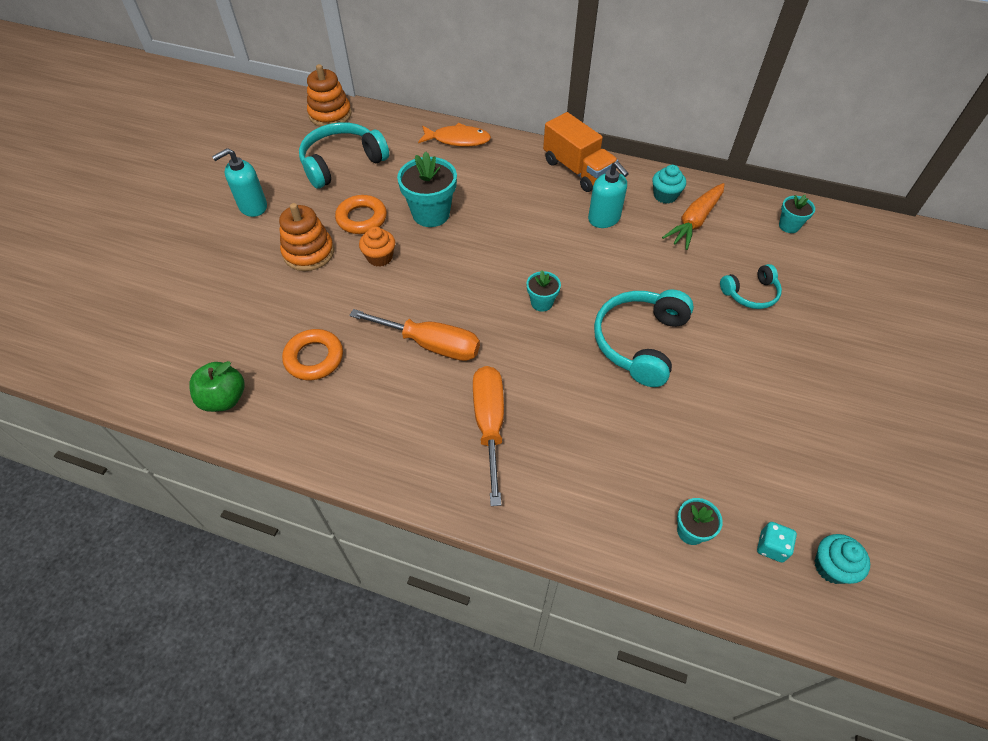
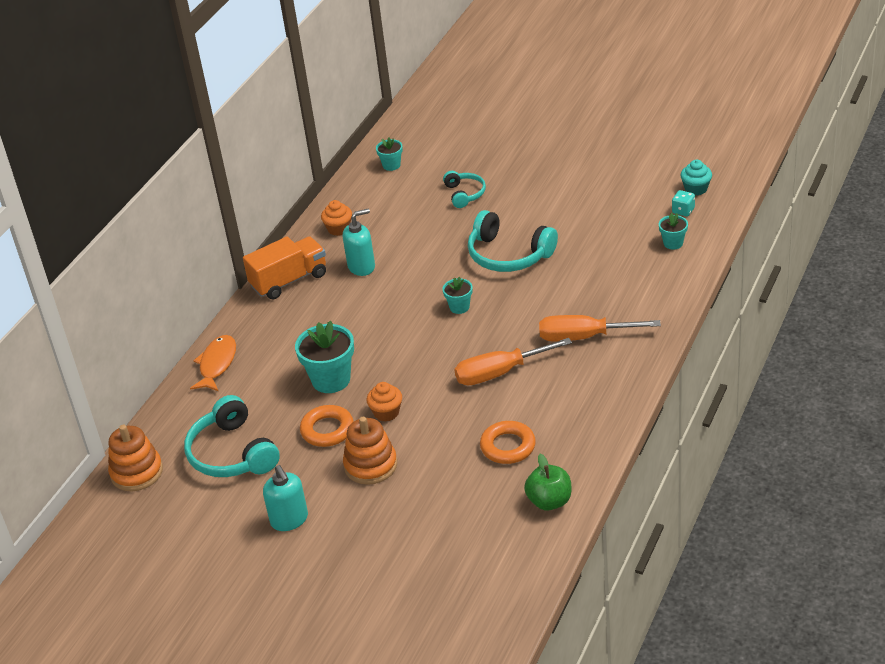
camera: 80 degrees left, 15 degrees down
orange screwdriver [349,309,480,361] -> orange screwdriver turned 135 degrees counterclockwise [454,338,572,385]
turquoise cupcake [652,165,686,204] -> orange cupcake [321,200,352,236]
orange carrot [662,183,725,250] -> none

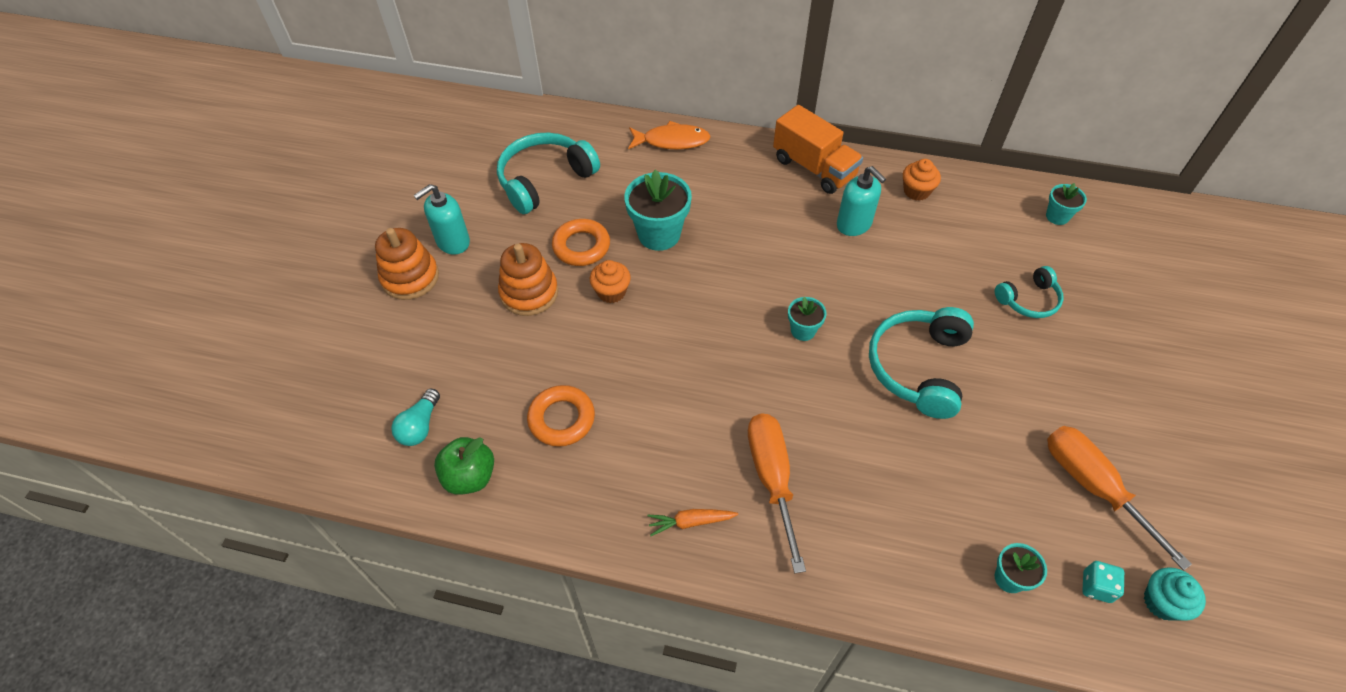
camera: 75 degrees right, 15 degrees up
orange stacking toy [108,425,163,491] -> orange stacking toy moved to [375,228,439,300]
orange screwdriver [454,338,572,385] -> orange screwdriver moved to [1047,426,1192,571]
none -> turquoise light bulb [391,389,440,446]
none -> orange carrot [647,509,738,536]

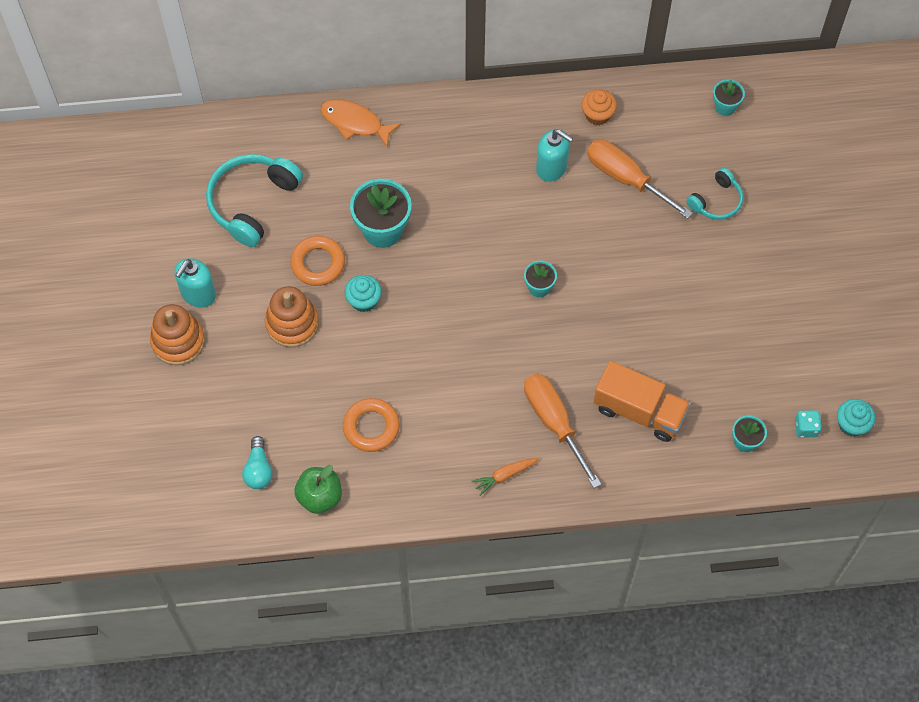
camera: 20 degrees left, 10 degrees up
orange cupcake [590,260,631,303] -> turquoise cupcake [345,275,382,312]
orange fish [628,121,711,149] -> orange fish turned 135 degrees counterclockwise [320,99,401,147]
orange truck [773,105,863,194] -> orange truck moved to [593,361,691,442]
turquoise headphones [869,307,974,419] -> none
orange screwdriver [1047,426,1192,571] -> orange screwdriver moved to [587,140,693,219]

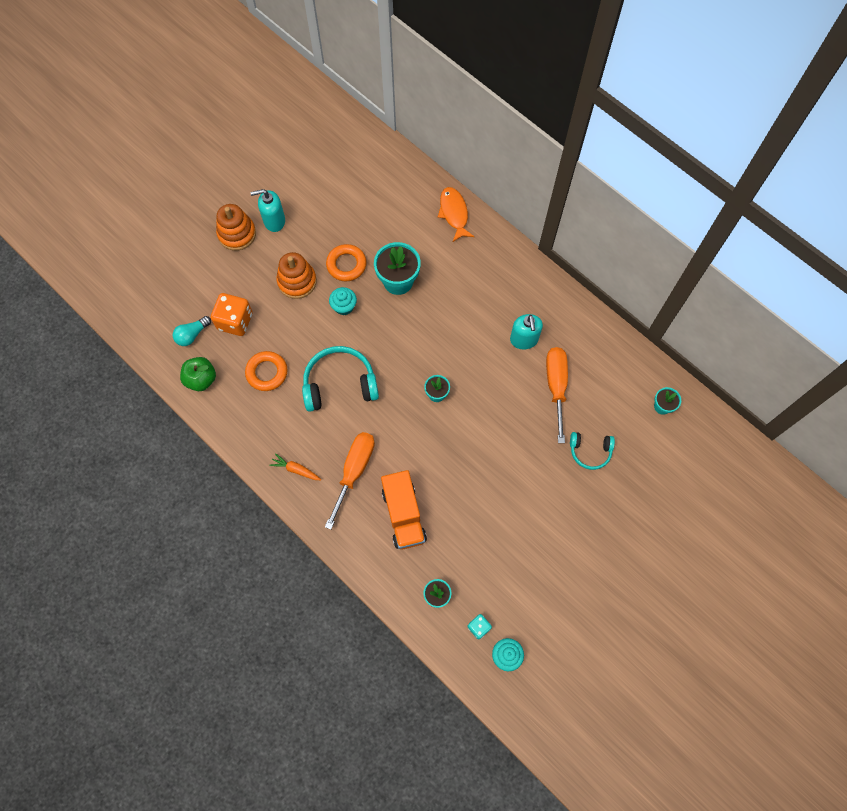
camera: 50 degrees right, 5 degrees up
turquoise headphones [206,154,303,247] -> turquoise headphones moved to [302,346,379,412]
orange cupcake [582,89,617,125] -> none
none -> orange dice [211,293,253,336]

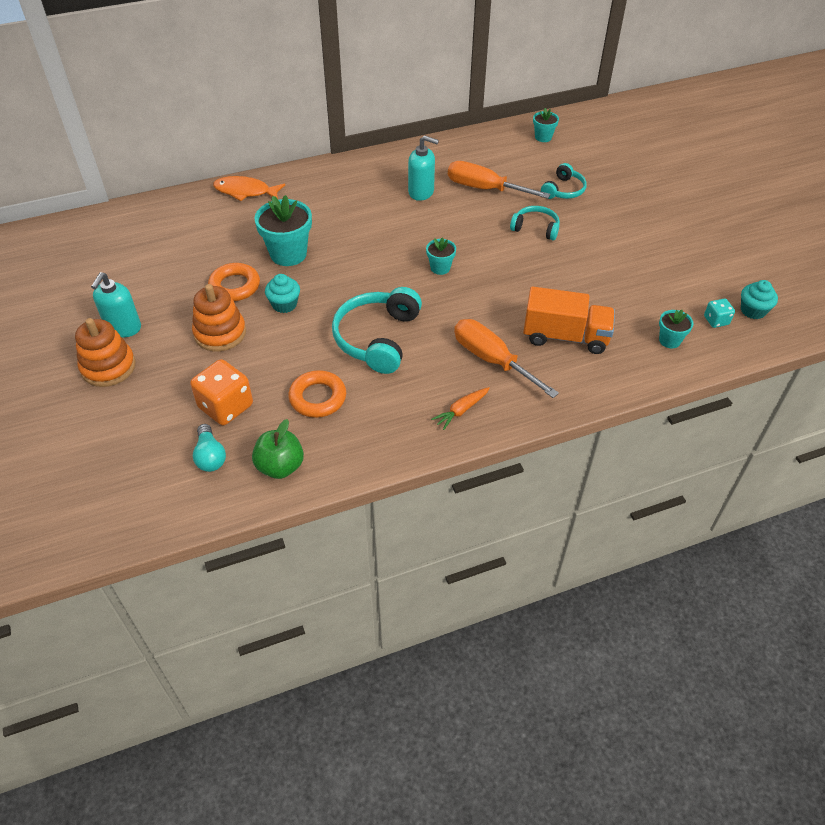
camera: 65 degrees left, 20 degrees down
none -> turquoise headphones [510,206,560,240]

